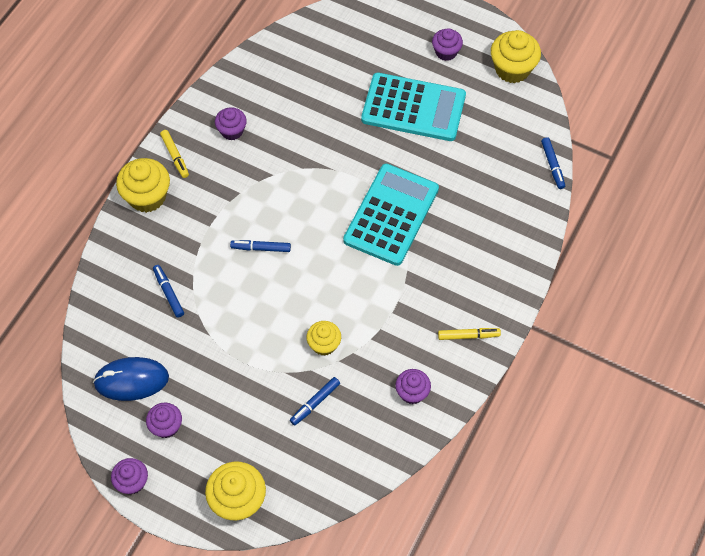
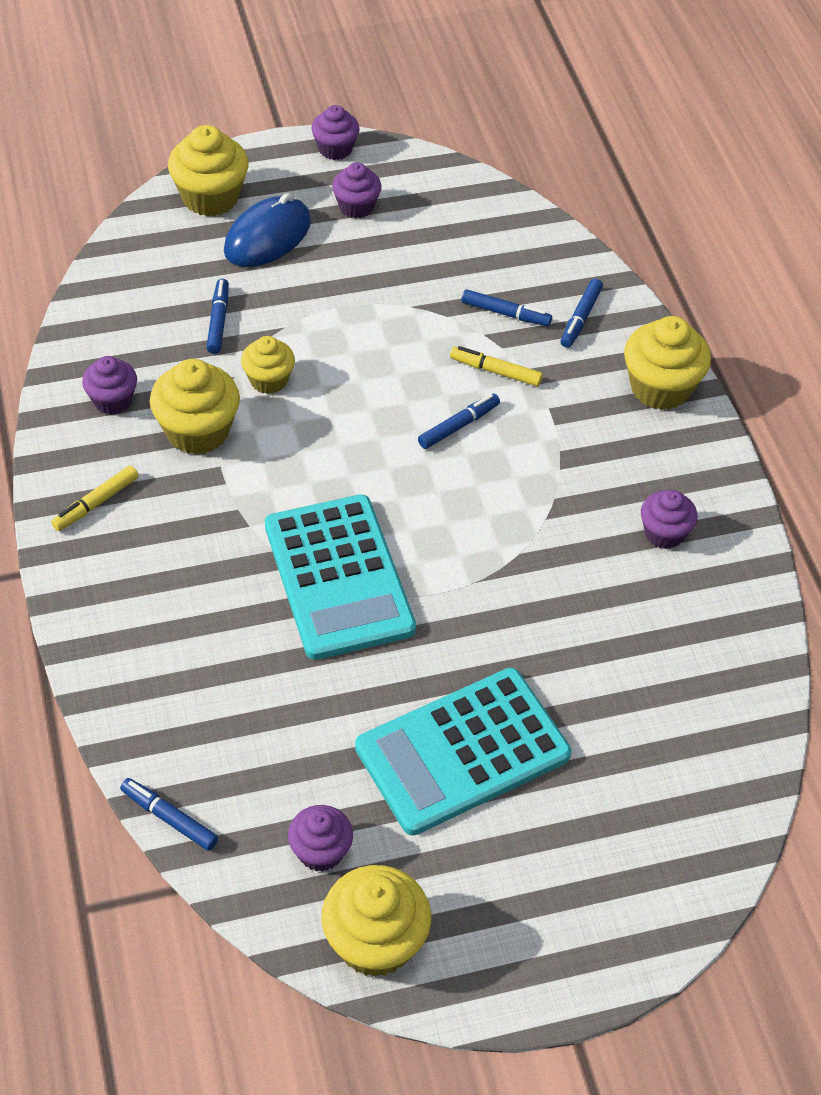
camera: 135 degrees right, 10 degrees down
blue mouse [93,357,169,401] -> blue mouse moved to [224,193,311,267]
yellow marker [160,130,189,178] -> yellow marker moved to [450,346,543,386]
purple cupcake [432,28,463,61] -> purple cupcake moved to [288,805,353,872]
none -> yellow cupcake [150,359,240,455]
none -> blue marker [561,279,603,348]

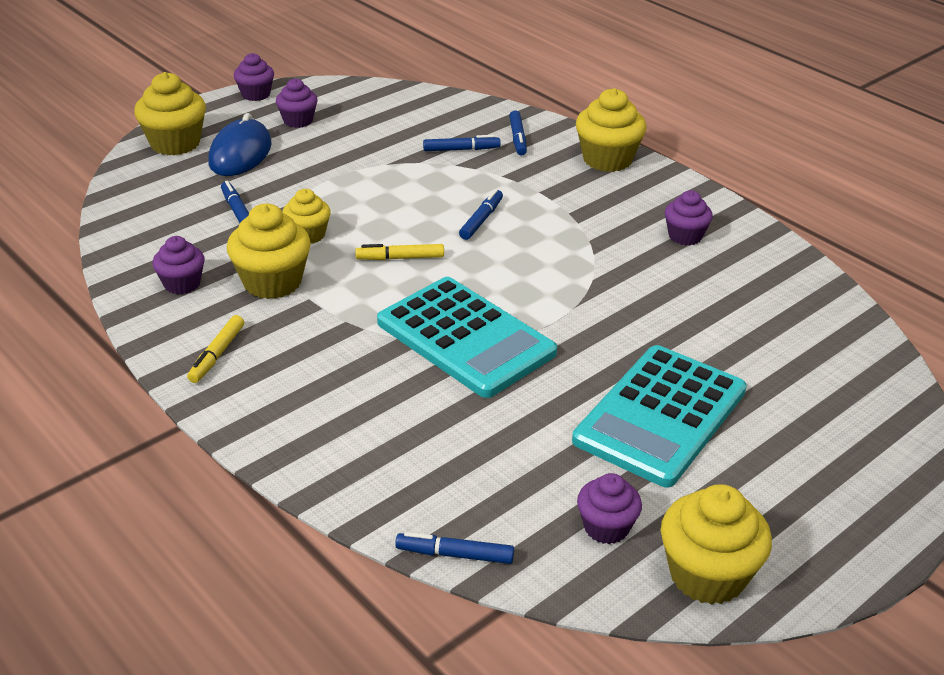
camera: 25 degrees left, 15 degrees down
yellow marker [450,346,543,386] -> yellow marker moved to [355,244,444,260]

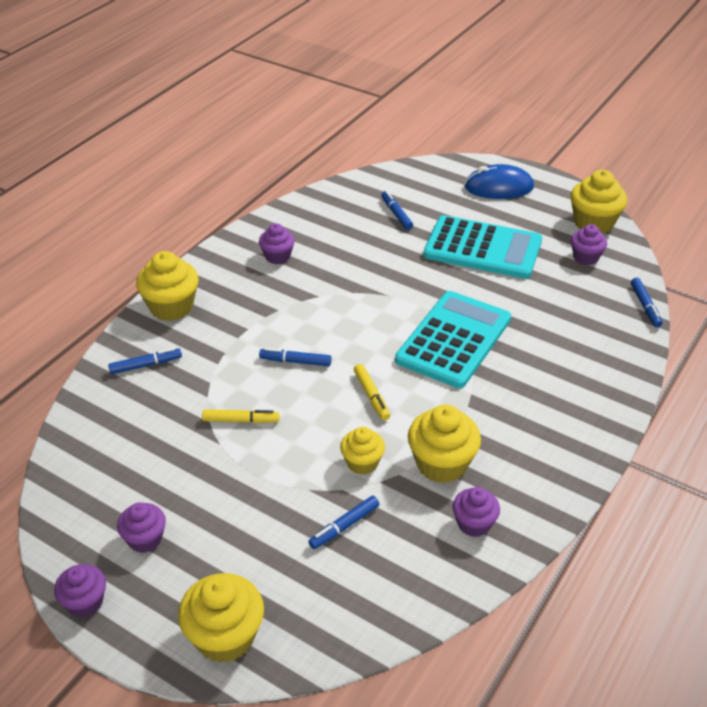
camera: 105 degrees left, 5 degrees up
yellow marker [187,315,244,383] -> yellow marker moved to [202,409,280,423]
blue mouse [208,113,272,176] -> blue mouse moved to [464,164,534,199]
blue marker [423,135,501,151] -> blue marker moved to [381,191,413,230]

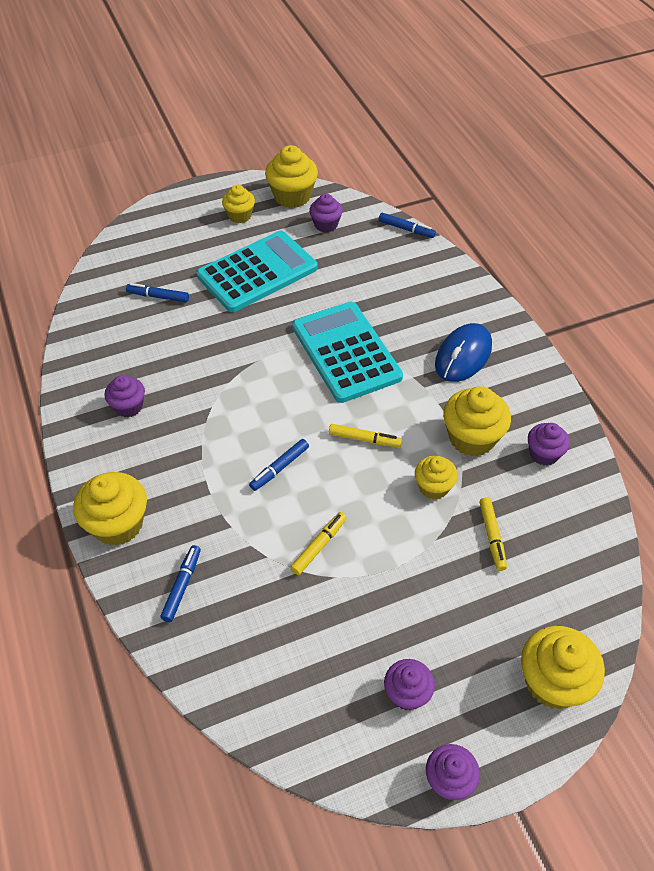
camera: 55 degrees left, 10 degrees up
blue marker [308,496,379,549] -> yellow marker [480,497,507,571]
blue mouse [464,164,534,199] -> blue mouse moved to [435,323,492,382]
none -> yellow cupcake [222,185,255,223]

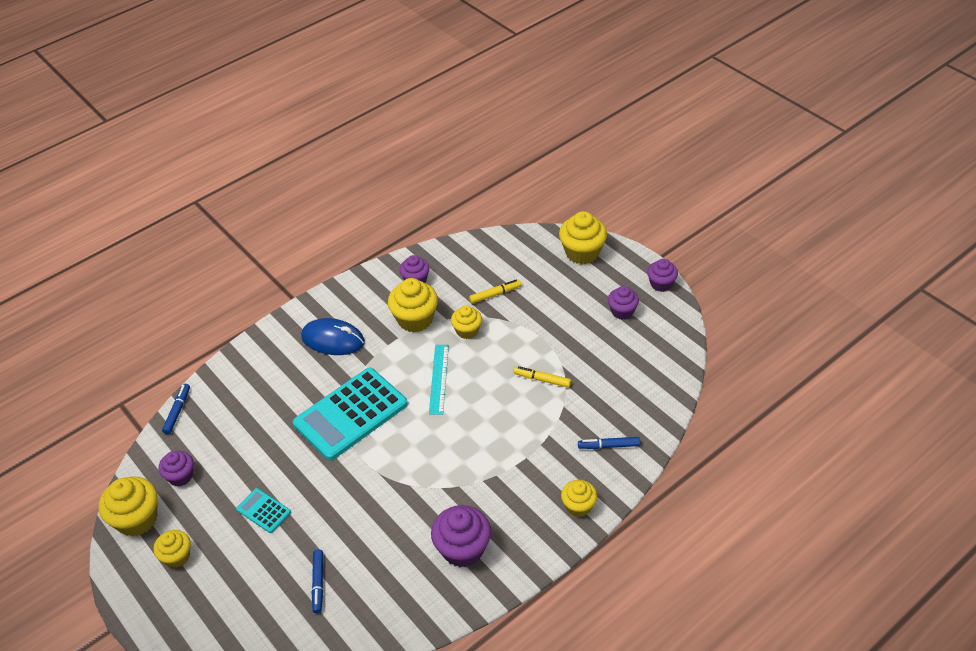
camera: 105 degrees left, 5 degrees down
yellow cupcake [73,472,147,546] -> yellow cupcake [561,480,597,517], size x0.62
purple cupcake [104,375,145,417] -> purple cupcake [431,505,491,567], size x1.61
turquoise calculator [196,231,318,312] -> turquoise calculator [236,488,291,533], size x0.45
blue marker [249,439,309,491] -> none
yellow marker [329,424,402,447] -> turquoise ruler [429,345,449,415]

